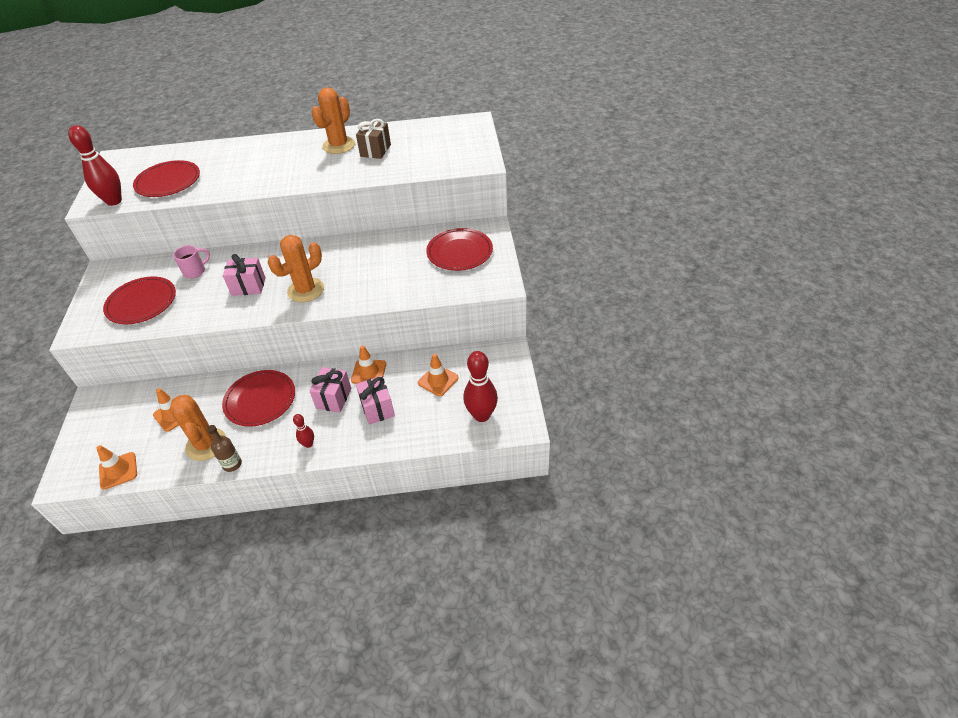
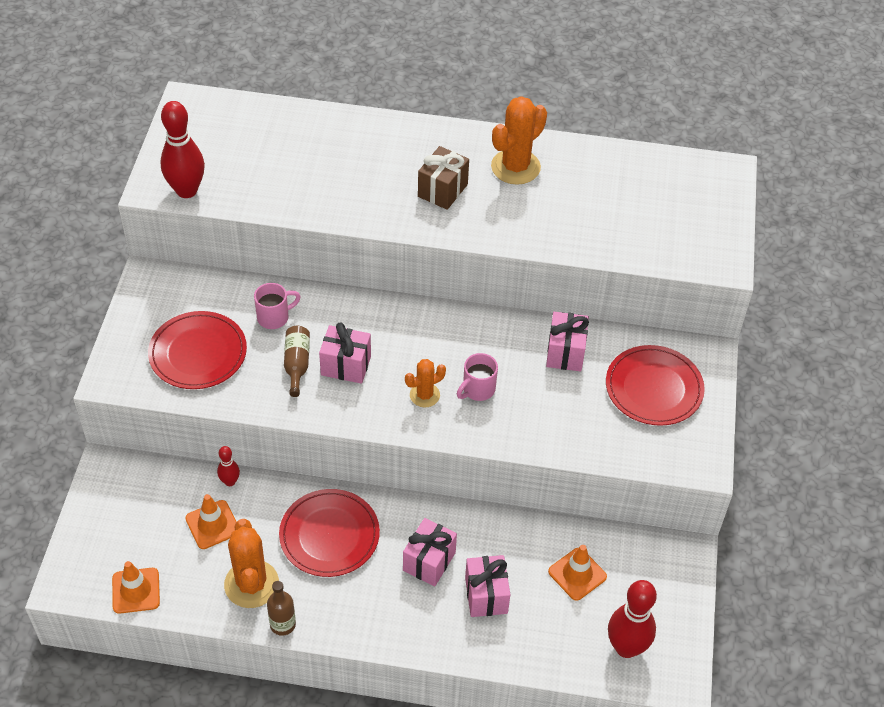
camera: 10 degrees right, 5 degrees up
red plate [133,160,200,197] -> none
orange cactus [268,235,324,303] -> orange cactus [405,359,446,407], size x0.58
red bowling pin [293,414,314,448] -> red bowling pin moved to [217,446,240,486]
orange traffic cone [351,345,386,384] -> none
brown gift [356,119,391,159] -> brown gift moved to [418,146,469,210]
none -> brown bottle [284,326,310,397]
none -> pink mug [457,353,498,401]
none -> pink gift [546,312,589,371]

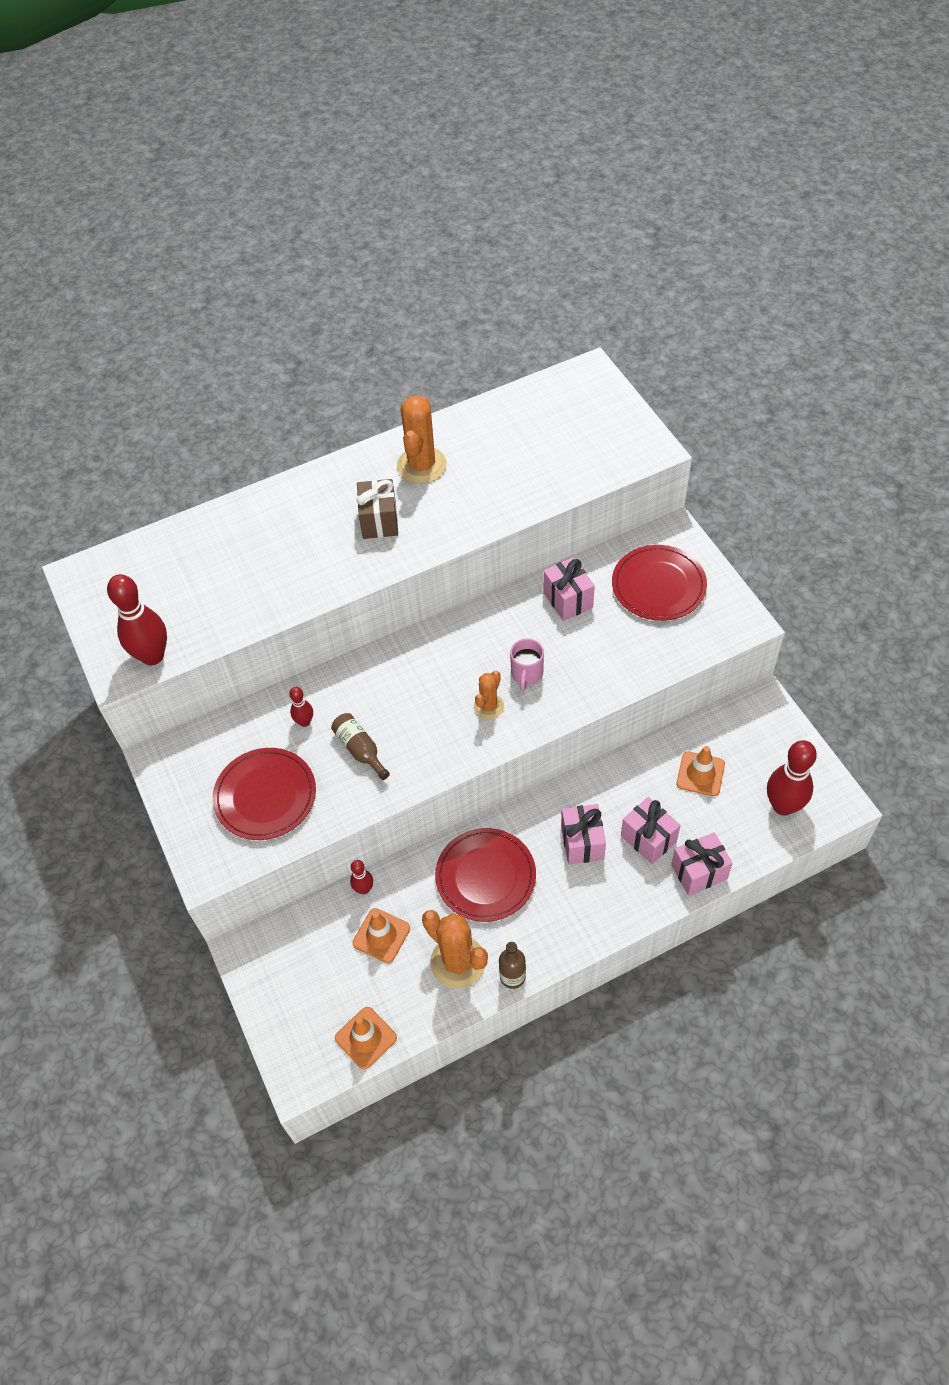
camera: 30 degrees left, 5 degrees up
pink mug [254,283,301,329] -> red bowling pin [289,687,313,727]
pink gift [319,322,371,384] -> pink gift moved to [671,832,733,896]

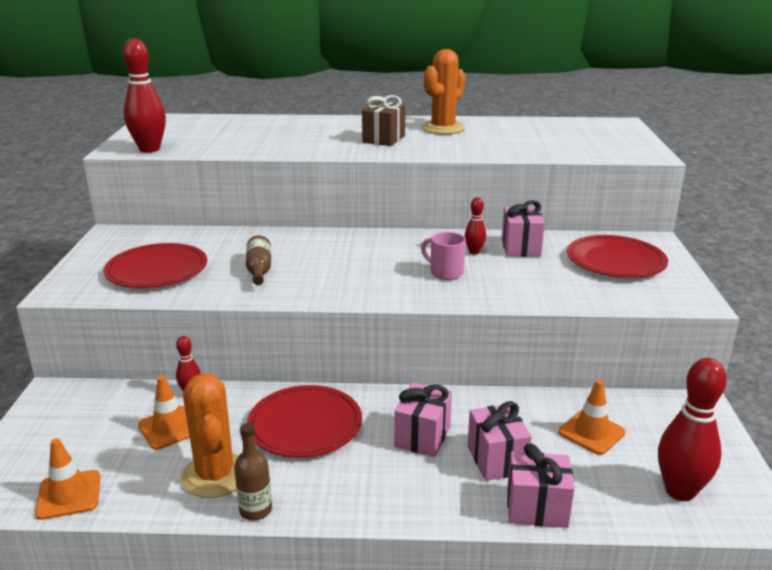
camera: 25 degrees right, 30 degrees down
red bowling pin [289,687,313,727] -> red bowling pin moved to [465,197,486,255]
orange cactus [474,671,504,719] -> none
pink mug [510,639,544,691] -> pink mug turned 90 degrees clockwise [421,232,466,280]

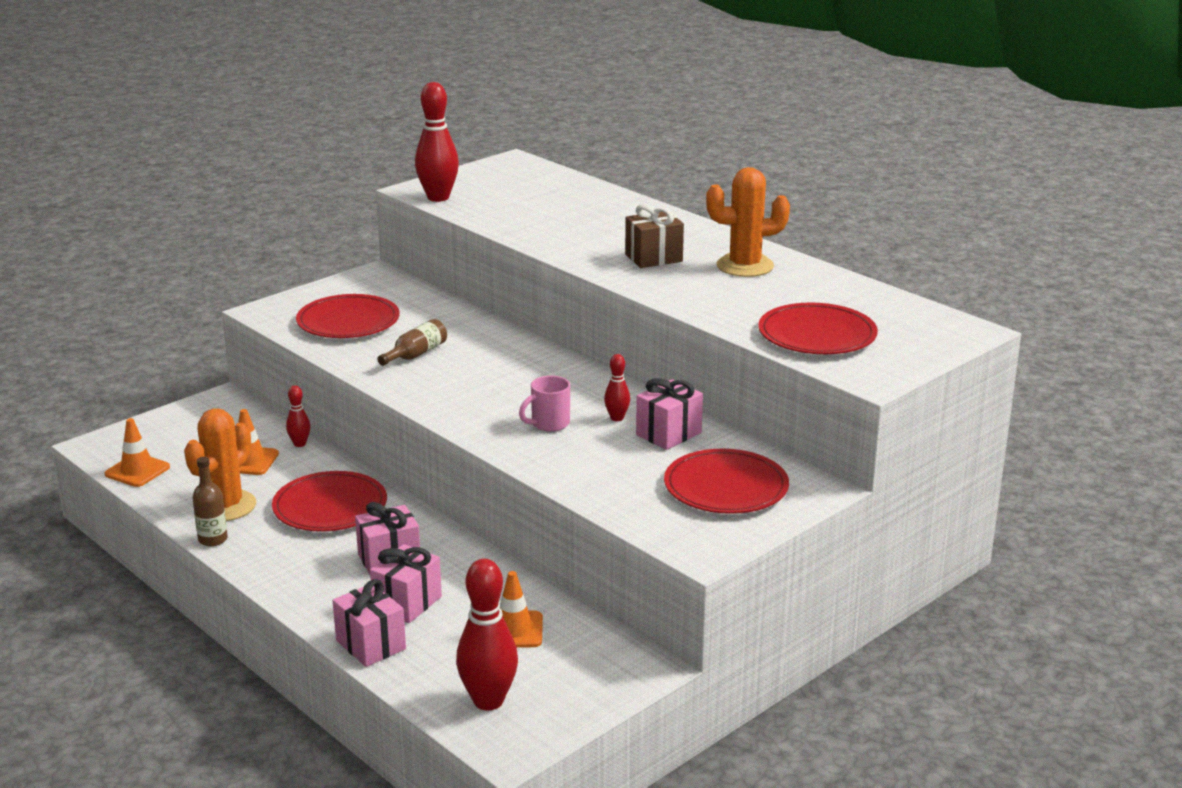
camera: 45 degrees right, 0 degrees up
pink mug [421,232,466,280] -> pink mug turned 120 degrees counterclockwise [519,376,570,432]
none -> red plate [758,303,878,354]

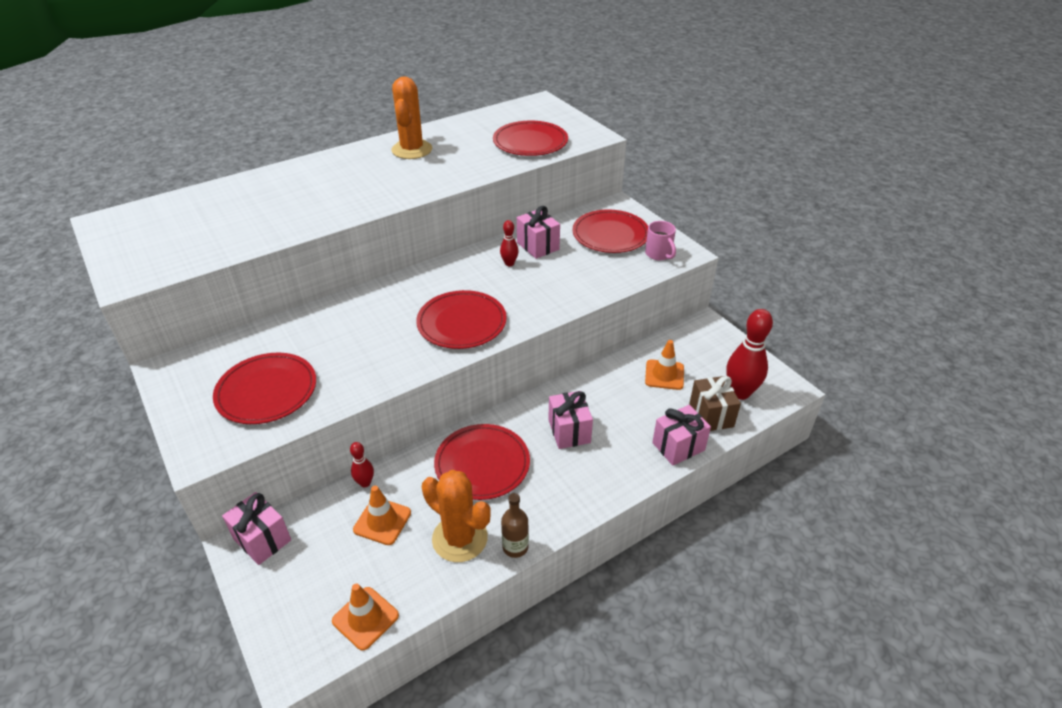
camera: 80 degrees left, 15 degrees up
pink gift [370,544,442,623] -> pink gift moved to [222,492,291,565]
brown bottle [377,319,447,366] -> none
red bowling pin [415,82,459,202] -> none
pink mug [519,376,570,432] -> pink mug moved to [645,221,676,260]
brown gift [625,204,684,268] -> brown gift moved to [689,376,741,431]
none -> red plate [416,290,507,349]

